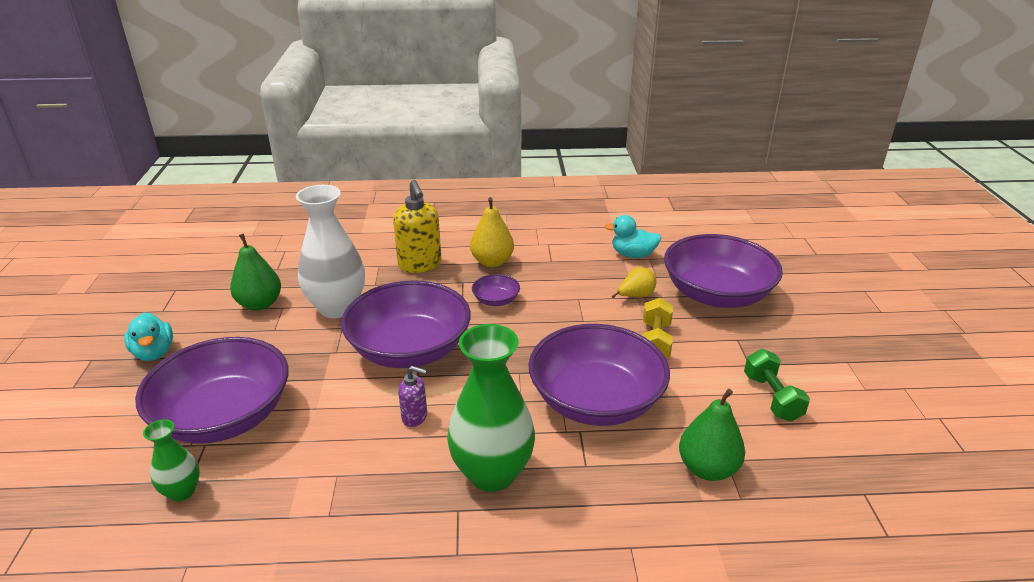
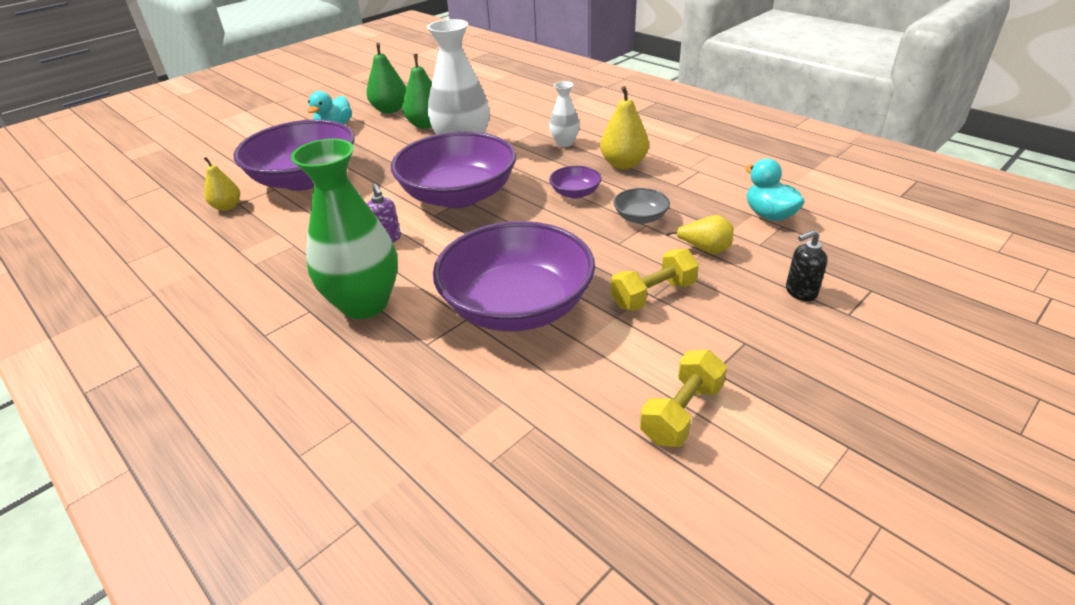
camera: 50 degrees right, 5 degrees up
green vase [143,419,200,502] -> yellow pear [204,157,240,211]
yellow soap dispenser [393,180,441,273] -> white vase [549,81,580,147]
purple bowl [664,234,783,308] -> black soap dispenser [786,230,827,301]
green pear [679,389,745,481] -> green pear moved to [366,43,406,113]
green dumbbell [744,349,810,422] -> yellow dumbbell [640,350,727,447]
none -> grey bowl [613,188,670,224]

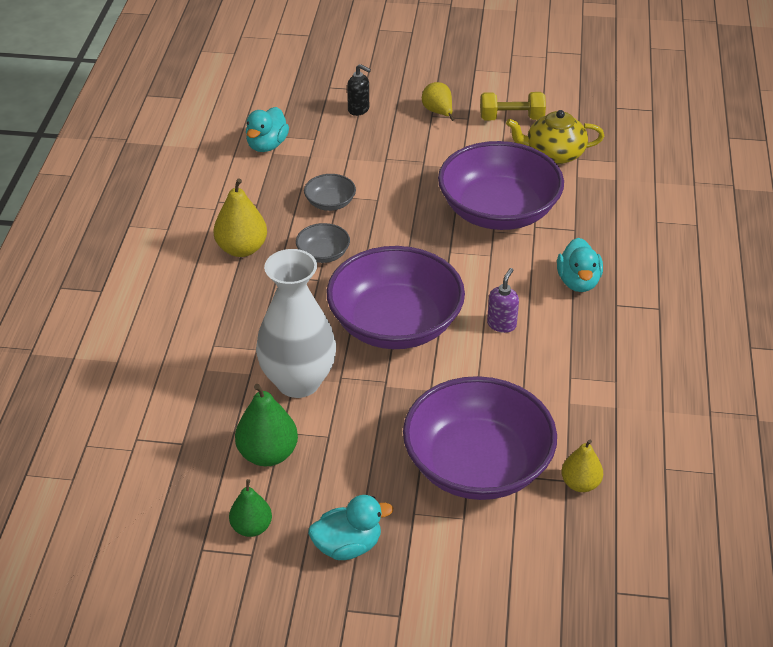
camera: 130 degrees left, 5 degrees up
green vase [291,139,398,319] -> turquoise duck [557,238,603,292]
green pear [366,43,406,113] -> green pear [229,479,272,537], size x0.65
white vase [549,81,580,147] -> none
purple bowl [549,166,602,199] -> grey bowl [296,223,350,263]
yellow dumbbell [611,249,699,311] -> none
yellow pear [666,215,733,254] -> yellow pear moved to [422,82,454,121]
none -> yellow teapot [506,110,604,164]

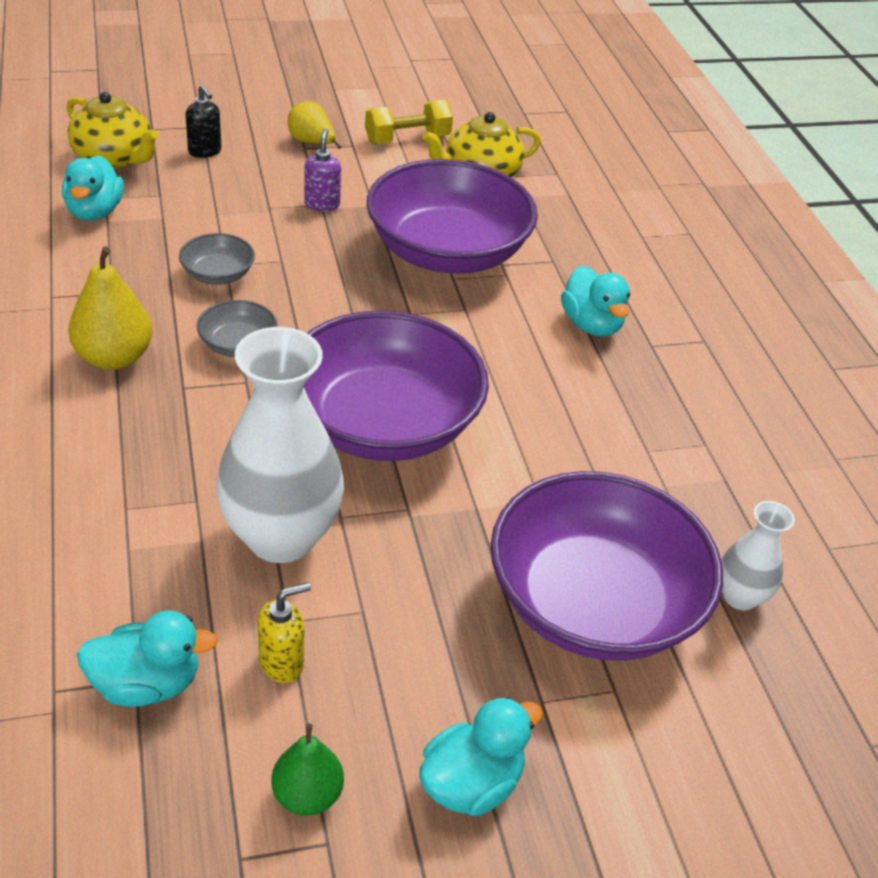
camera: 25 degrees left, 0 degrees up
green pear [235,384,298,466] -> yellow soap dispenser [258,582,311,683]
black soap dispenser [347,64,371,116] -> black soap dispenser turned 45 degrees clockwise [185,85,222,158]
purple soap dispenser [487,268,519,333] -> purple soap dispenser moved to [304,128,341,212]
yellow pear [561,440,603,492] -> white vase [721,501,795,610]
none -> yellow teapot [67,92,159,169]
none -> turquoise duck [77,610,218,707]

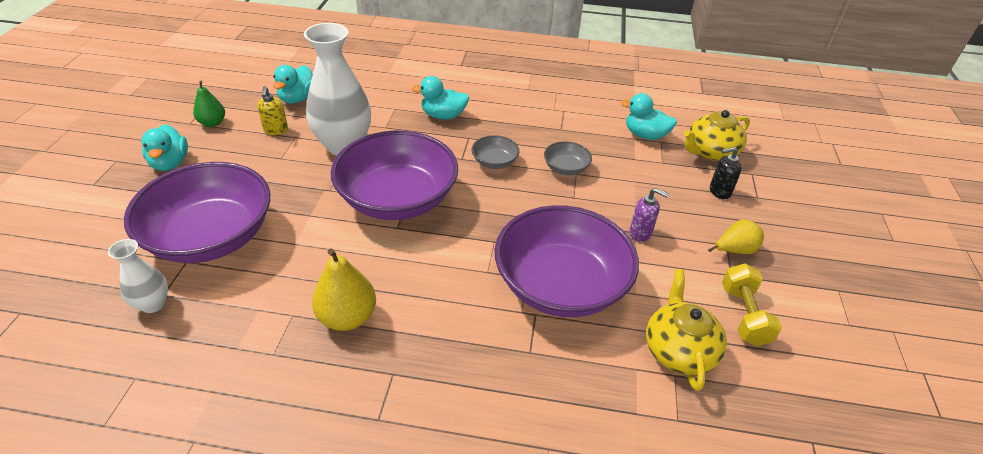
camera: 115 degrees right, 0 degrees up
yellow pear [68,247,153,370] -> yellow pear moved to [312,249,376,331]
turquoise duck [561,265,630,336] -> turquoise duck moved to [412,76,469,120]

